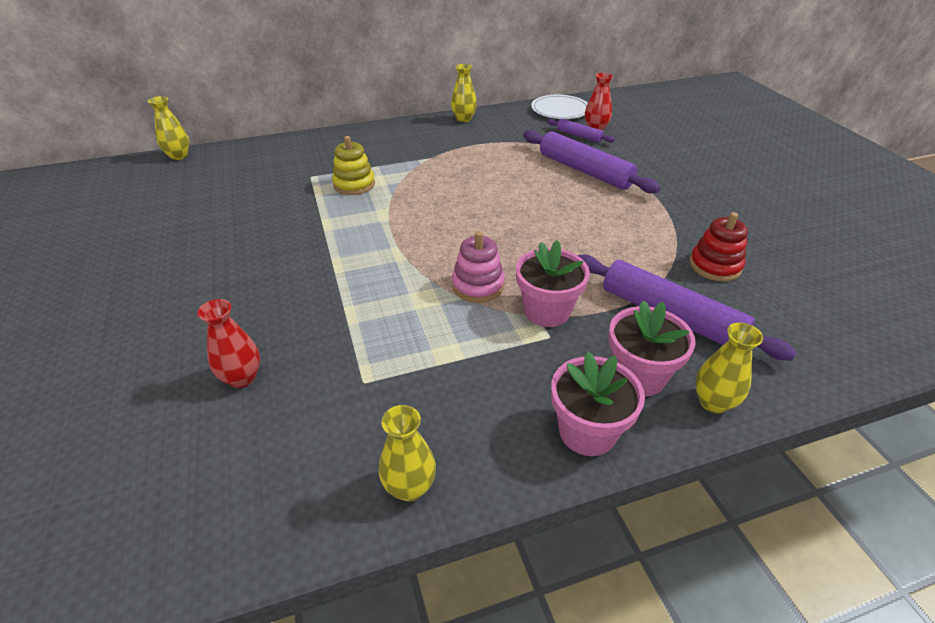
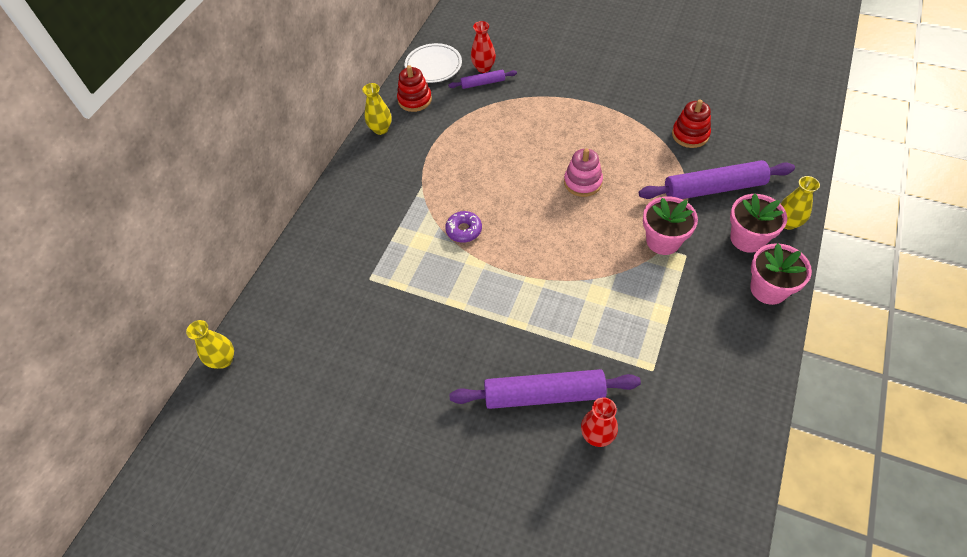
camera: 45 degrees left, 15 degrees up
yellow stacking toy [332,136,375,195] -> none
yellow vase [379,405,436,501] -> none
pink stacking toy [452,231,505,303] -> pink stacking toy moved to [564,148,603,197]
purple rolling pin [523,130,661,193] -> purple rolling pin moved to [450,369,641,409]
none -> red stacking toy [397,65,432,112]
none -> purple donut [445,211,482,243]

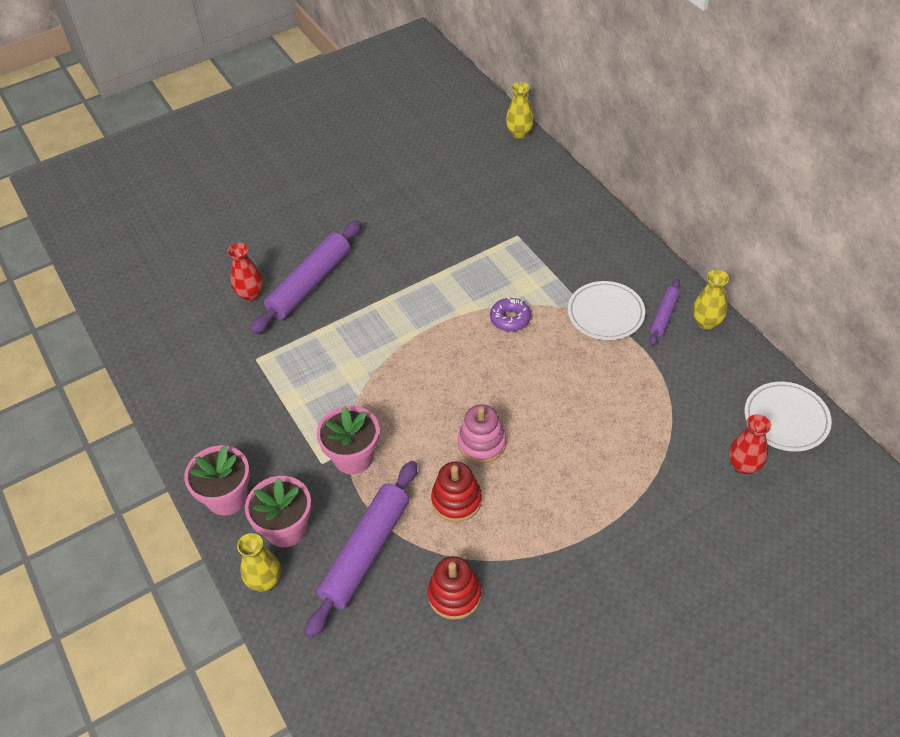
camera: 125 degrees right, 5 degrees down
red stacking toy [397,65,432,112] -> red stacking toy moved to [431,462,482,522]
purple rolling pin [448,70,517,89] -> purple rolling pin moved to [649,279,680,346]
none -> white plate [568,281,645,340]

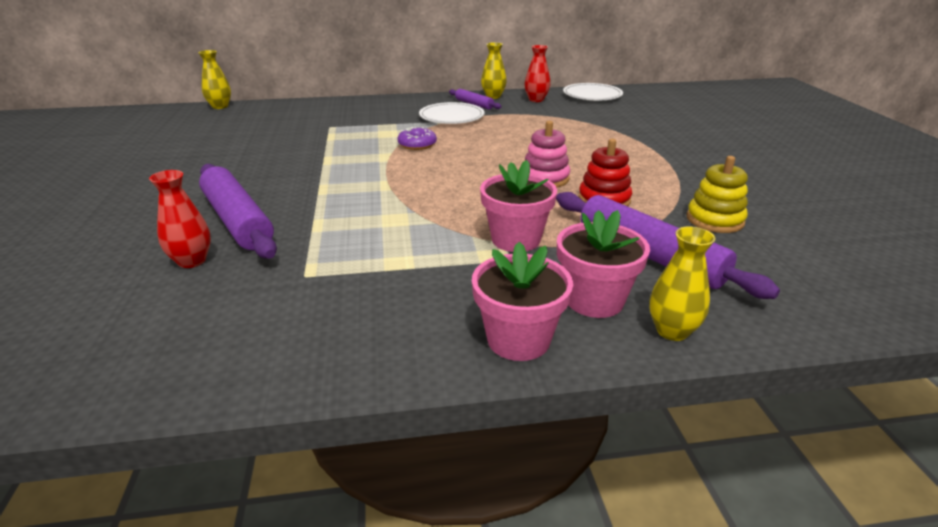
camera: 70 degrees left, 20 degrees down
red stacking toy [427,556,481,620] -> yellow stacking toy [686,156,748,233]
red vase [729,414,771,475] -> red vase moved to [524,45,550,102]

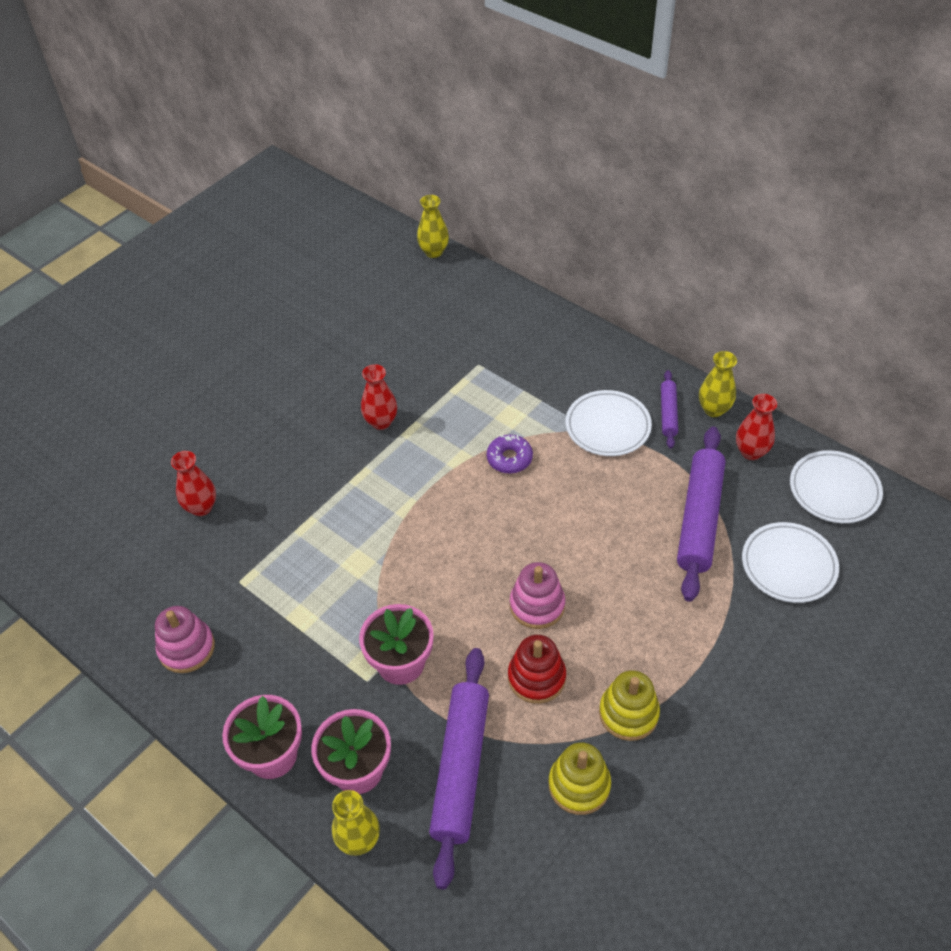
camera: 50 degrees right, 20 degrees up
purple rolling pin [199,164,277,259] -> purple rolling pin moved to [677,426,726,602]
none -> pink stacking toy [155,606,215,673]
none -> red vase [361,364,397,430]
none -> yellow stacking toy [599,670,660,741]
none -> white plate [742,522,839,603]

